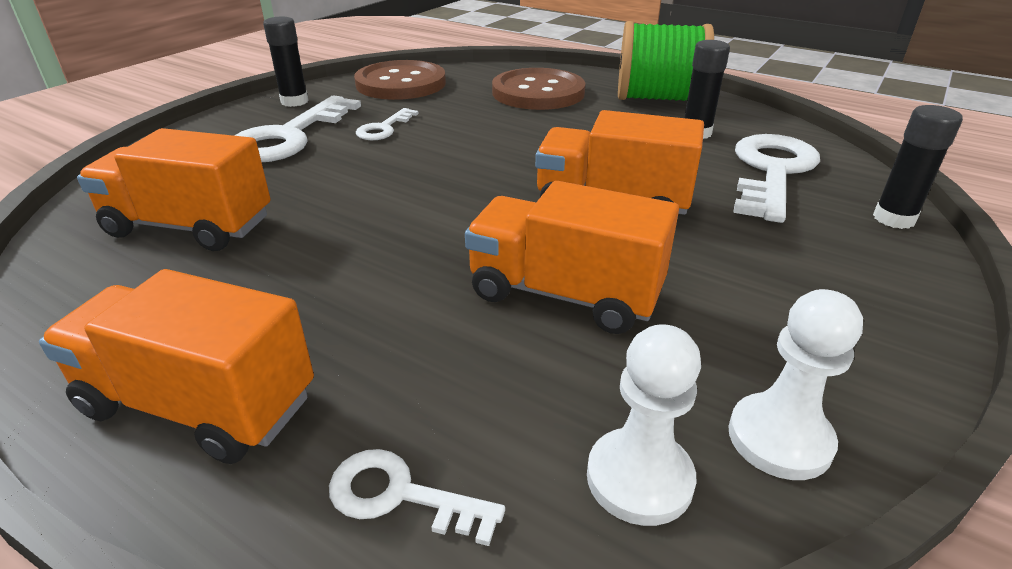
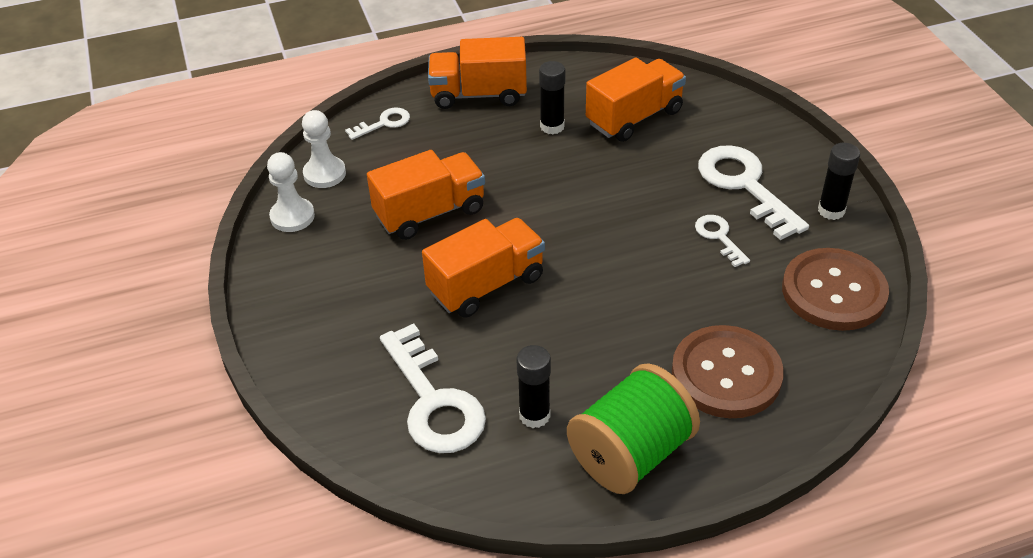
camera: 130 degrees right, 10 degrees up
orange truck [39,269,314,464] -> orange truck turned 150 degrees counterclockwise [428,37,527,109]
black glue stick [873,105,963,229] -> black glue stick moved to [539,61,565,134]

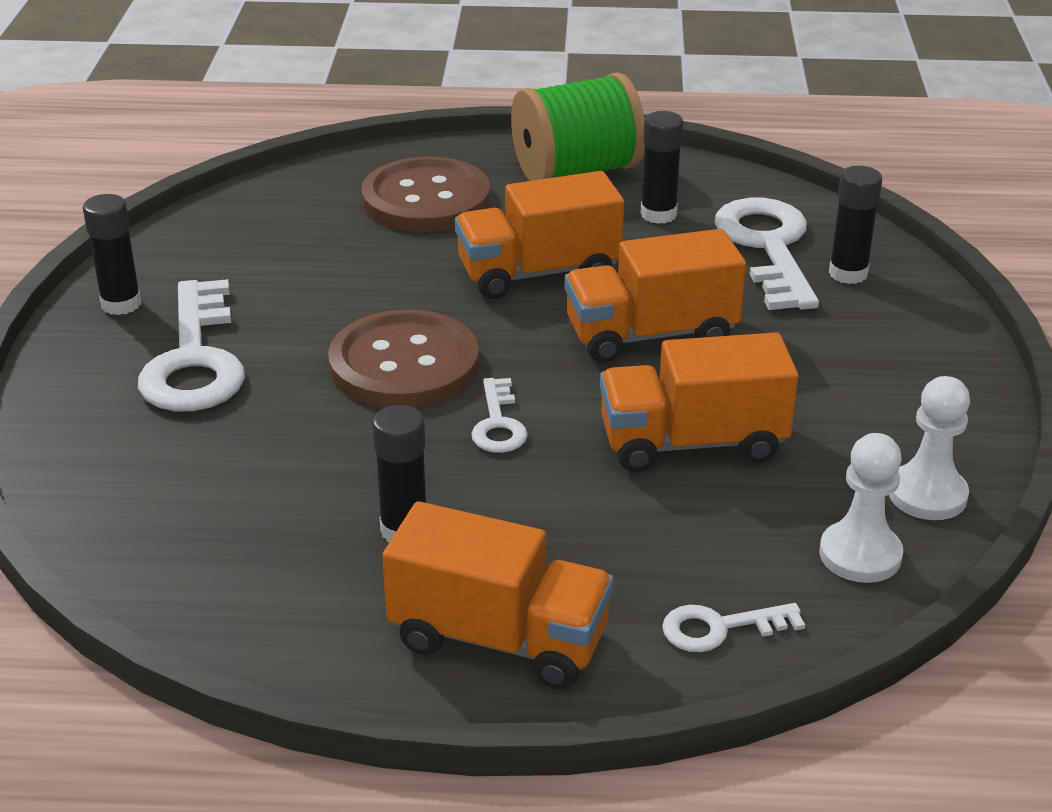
camera: 160 degrees left, 10 degrees down
orange truck [586,57,686,142] -> orange truck moved to [455,171,624,299]
white key [695,215,750,267] -> white key moved to [471,378,528,453]
brown button [782,248,889,331] -> brown button moved to [328,309,479,408]
none -> black glue stick [829,166,882,284]

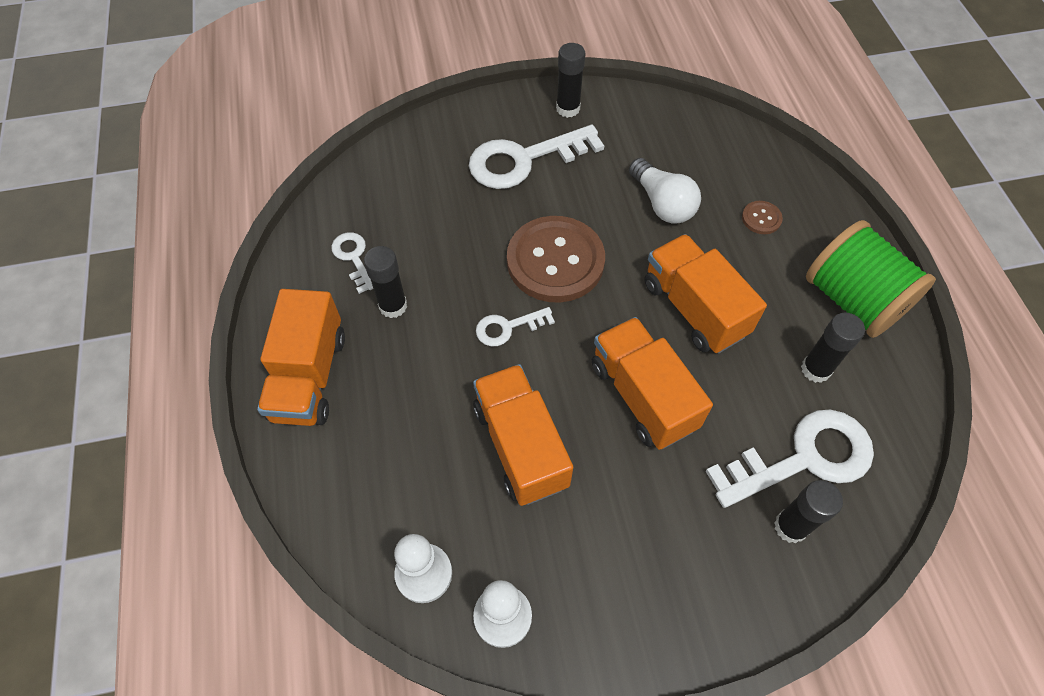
camera: 75 degrees right, 25 degrees up
brown button [362,157,490,232] -> brown button [742,201,783,234], size x0.41
white key [662,603,805,652] -> white key moved to [331,232,373,294]
none -> white light bulb [629,158,701,224]

